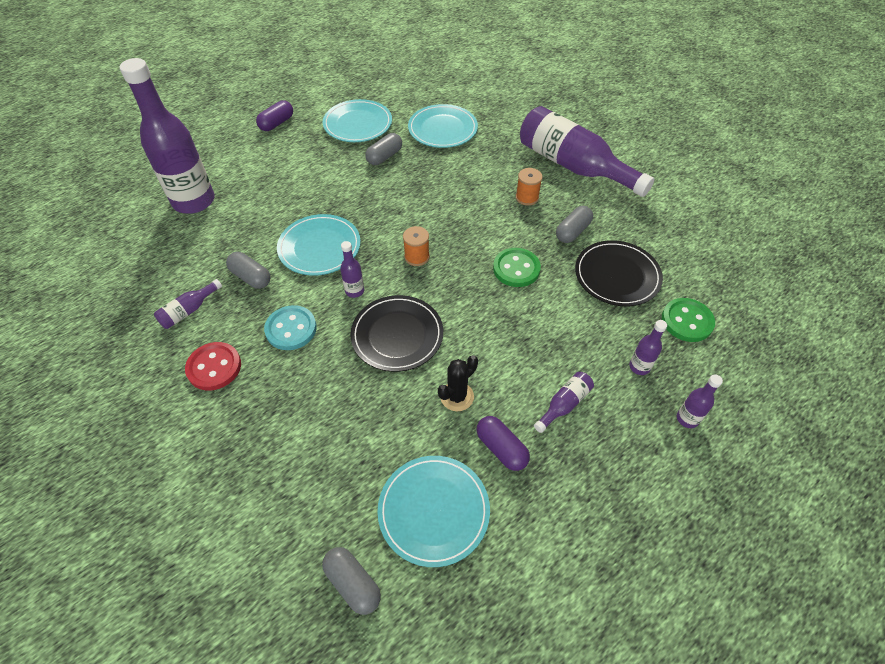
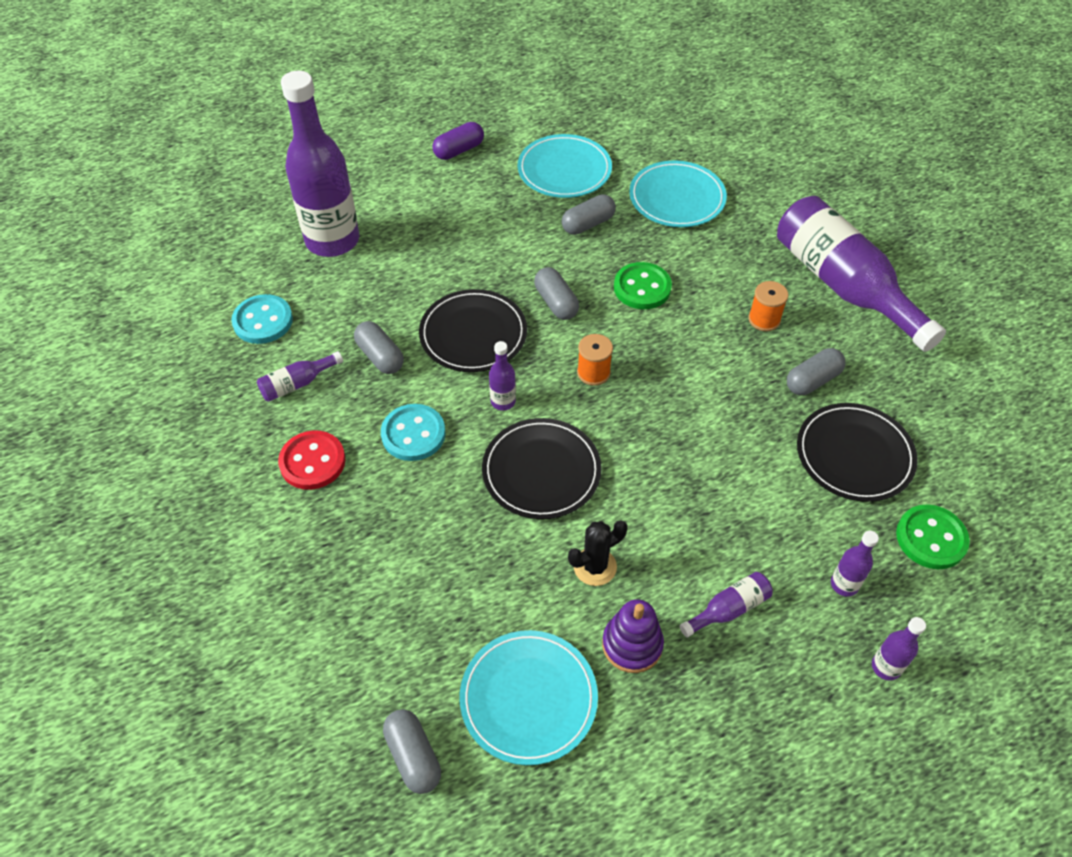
camera: 15 degrees right, 0 degrees up
turquoise plate [277,214,361,276] -> black plate [419,289,527,372]
purple capsule [476,416,530,471] -> purple stacking toy [602,599,664,673]
green button [493,248,541,287] -> green button moved to [614,262,672,309]
none -> turquoise button [231,294,293,344]
none -> grey capsule [534,267,579,320]

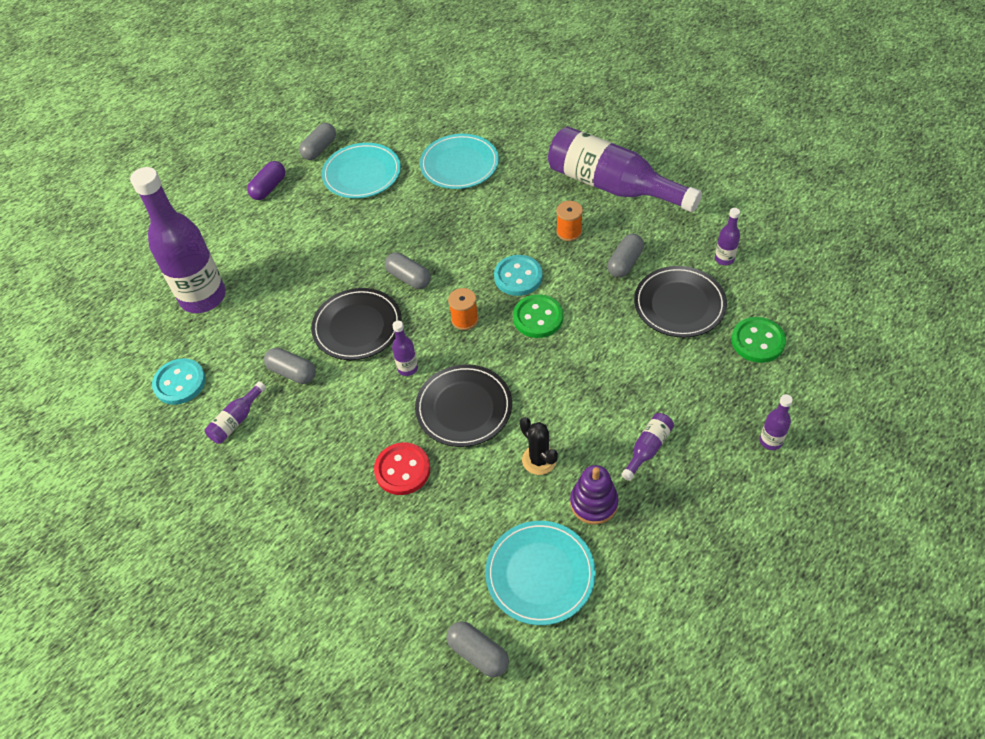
camera: 20 degrees left, 0 degrees up
red button [278,431,345,490] -> red button moved to [374,443,430,495]
turquoise button [381,404,446,461] -> turquoise button moved to [494,255,543,296]
grey capsule [561,194,616,235] -> grey capsule moved to [299,123,336,160]
black cactus [568,520,627,586] -> black cactus turned 75 degrees counterclockwise [520,417,558,475]
green button [614,262,672,309] -> green button moved to [513,294,563,338]
purple bottle [831,531,879,597] -> purple bottle moved to [715,208,740,265]

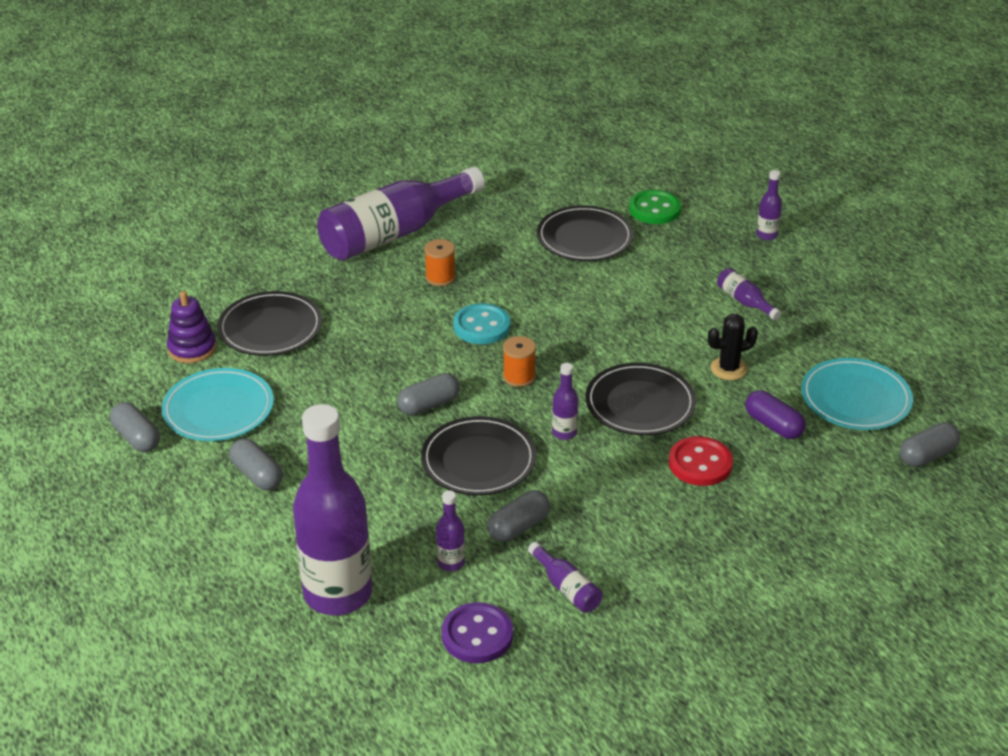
camera: 75 degrees left, 15 degrees down
turquoise button [152,358,206,405] -> purple button [442,602,513,663]
purple capsule [247,161,285,200] -> purple capsule moved to [746,390,806,439]
turquoise plate [420,134,499,189] -> black plate [217,291,322,356]
green button [513,294,563,338] -> none
purple stacking toy [570,465,619,525] -> purple stacking toy moved to [167,291,216,363]
grey capsule [607,234,644,277] -> grey capsule moved to [229,438,283,490]
purple bottle [715,208,740,265] -> purple bottle moved to [436,490,465,571]

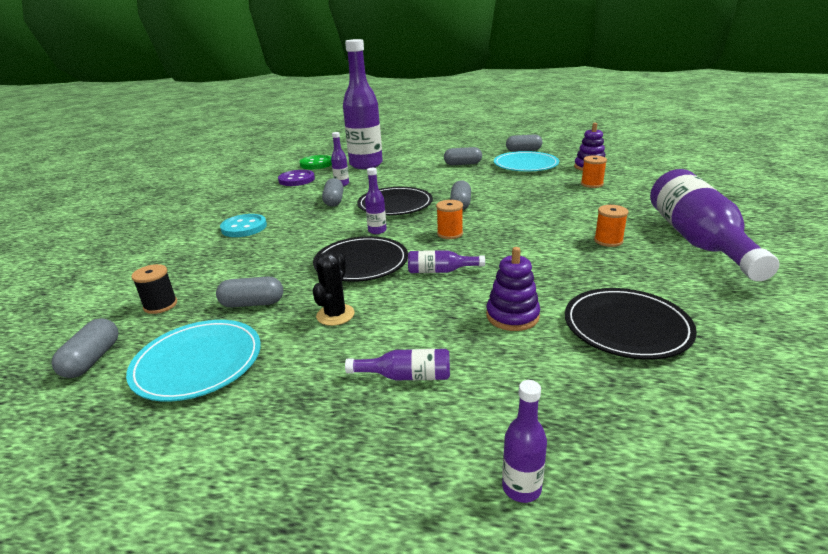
camera: 130 degrees right, 10 degrees down
black plate [217,291,322,356] -> orange spool [581,155,607,188]
turquoise button [453,303,510,344] -> turquoise button moved to [220,214,267,237]
purple bottle [528,542,602,613] -> purple bottle moved to [408,250,485,273]
green button [629,190,681,224] -> green button moved to [300,155,332,169]
red button [669,436,733,486] -> none
purple capsule [746,390,806,439] -> grey capsule [216,276,283,307]
none -> black spool [131,264,177,314]
none -> purple stacking toy [486,247,540,331]

